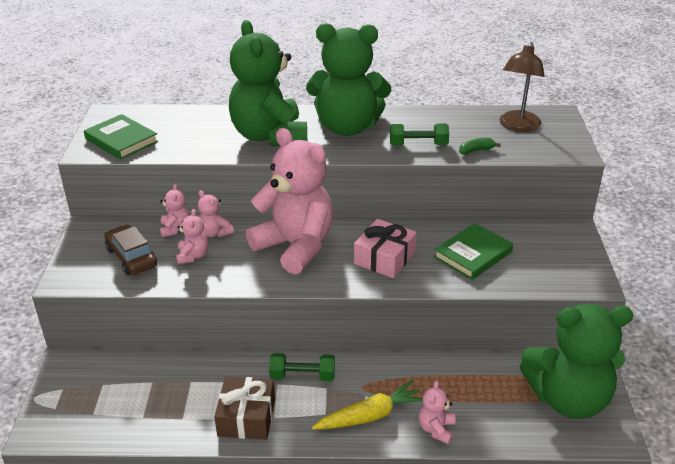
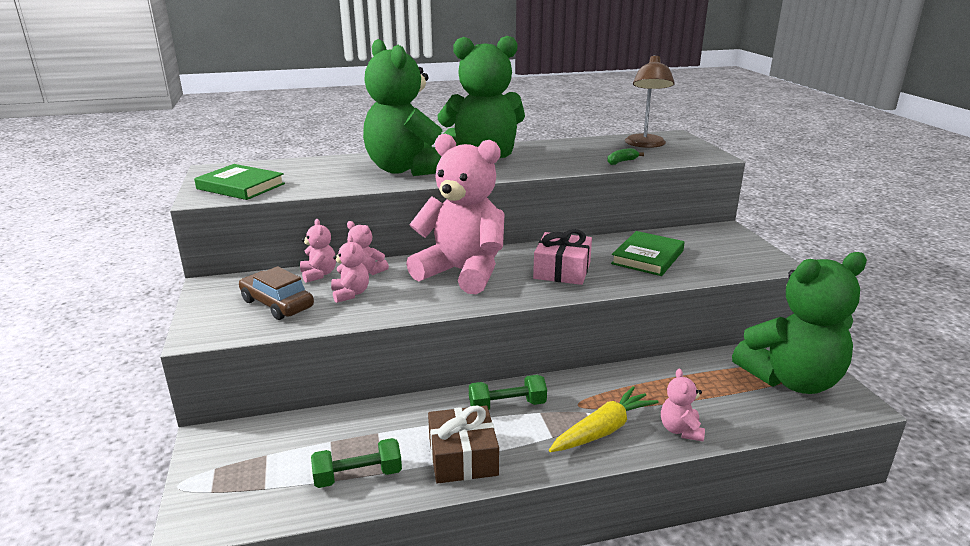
camera: 15 degrees left, 10 degrees down
green dumbbell [390,123,449,145] -> green dumbbell moved to [311,438,402,488]

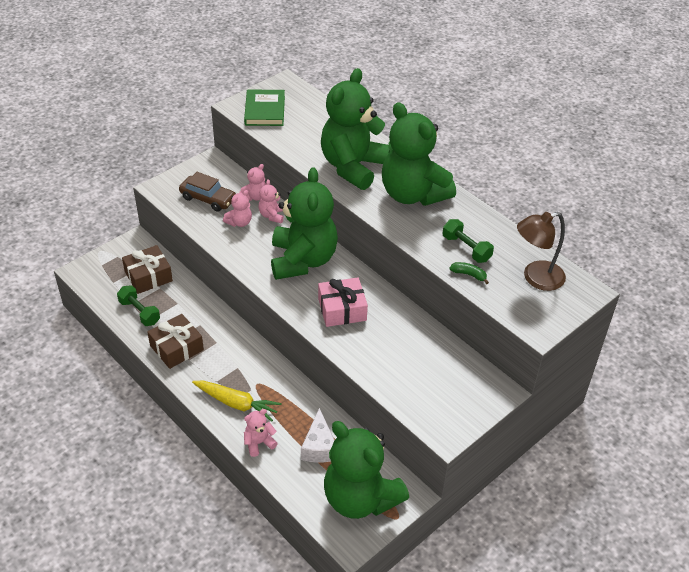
camera: 60 degrees right, 20 degrees up
brown car [239,266,314,320] -> brown car turned 105 degrees clockwise [179,172,236,212]
pink teddy bear [406,134,505,294] -> green teddy bear [271,167,338,280]
green dumbbell [469,375,547,410] -> green dumbbell moved to [442,219,494,263]
green book [611,231,685,276] -> none
none -> brown gift [122,245,173,294]
none -> white cheese [301,408,334,462]

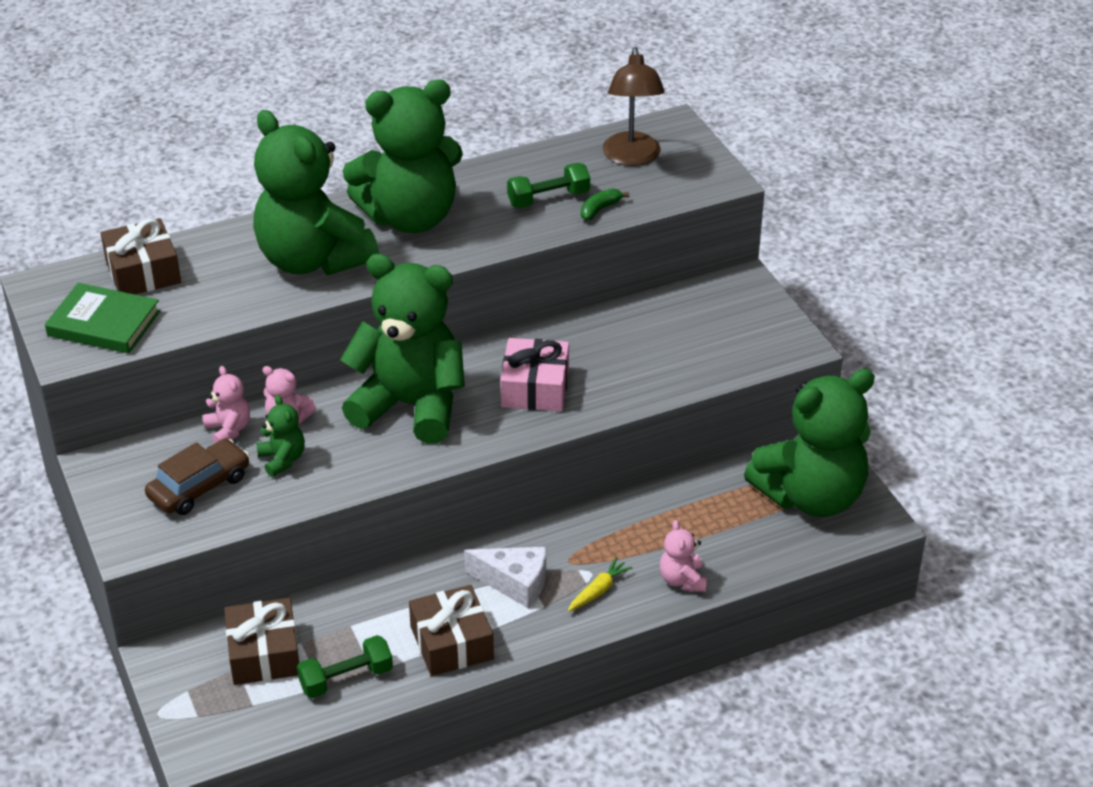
camera: 70 degrees left, 5 degrees down
yellow carrot [192,381,282,421] -> yellow carrot [568,557,632,611], size x0.57
pink teddy bear [223,190,252,227] -> green teddy bear [256,395,305,477]
white cheese [301,408,334,462] -> white cheese moved to [464,547,546,609]
none -> brown gift [101,218,181,294]

